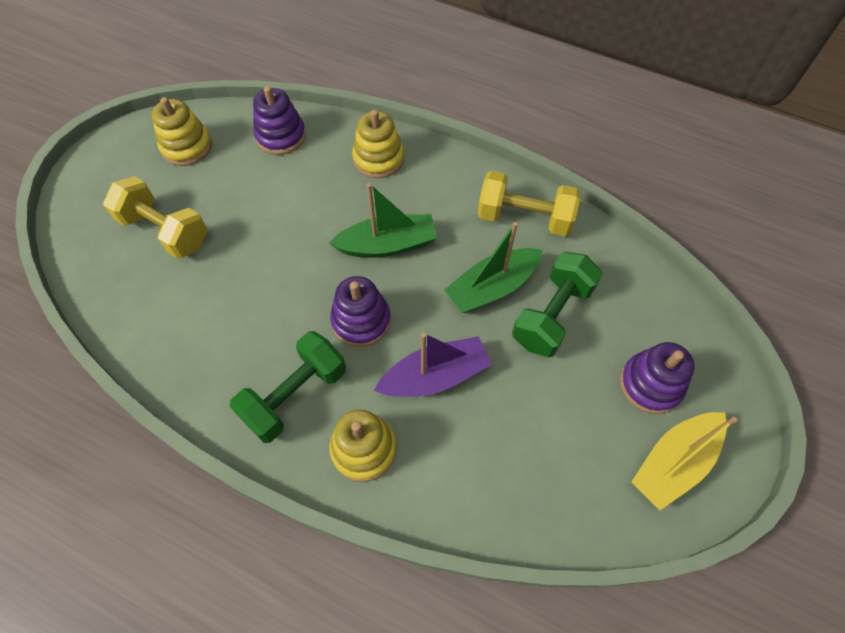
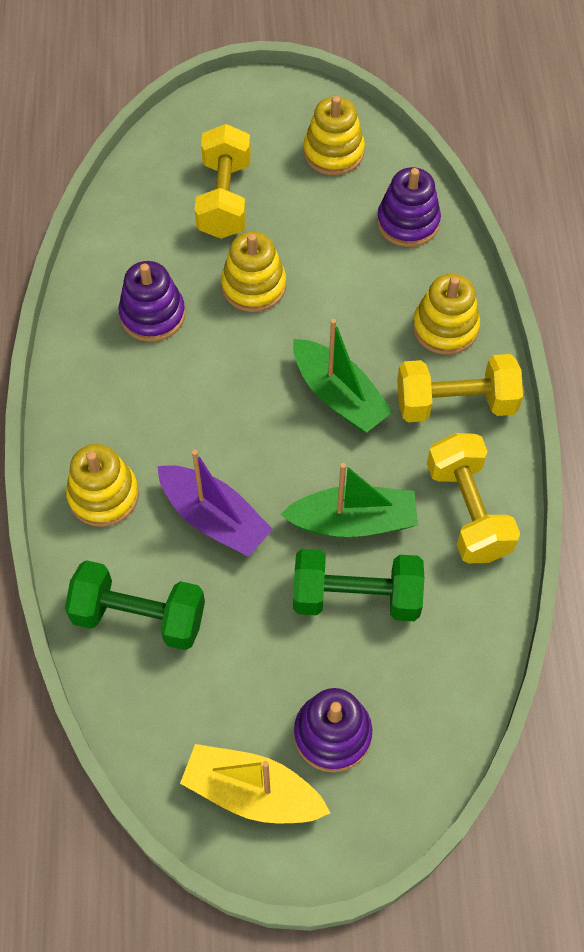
camera: 60 degrees right, 0 degrees up
green dumbbell [230,331,346,443] -> green dumbbell moved to [65,560,205,650]
purple stacking toy [330,276,391,347] -> purple stacking toy moved to [119,261,185,342]
green boat [444,222,542,313] -> green boat turned 150 degrees clockwise [280,463,418,537]
none -> yellow stacking toy [221,232,286,312]
none -> yellow dumbbell [397,354,523,422]

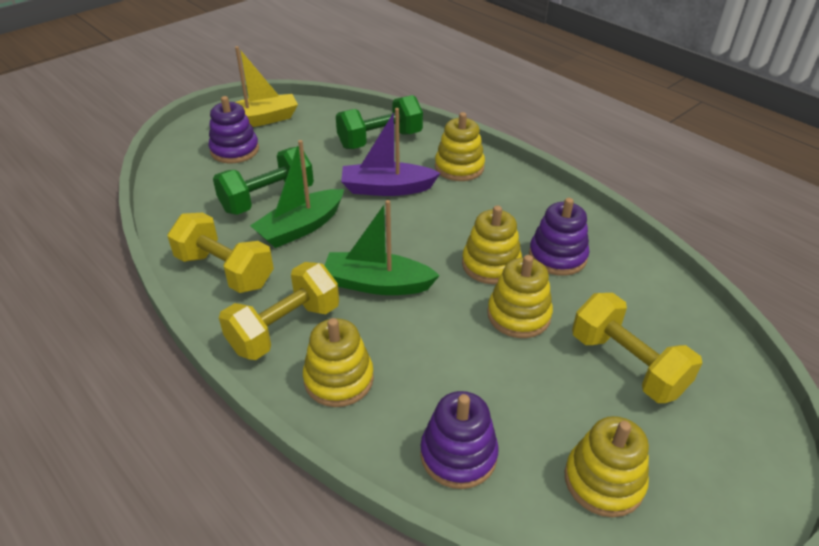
camera: 140 degrees right, 20 degrees down
none -> yellow stacking toy [462,205,522,284]

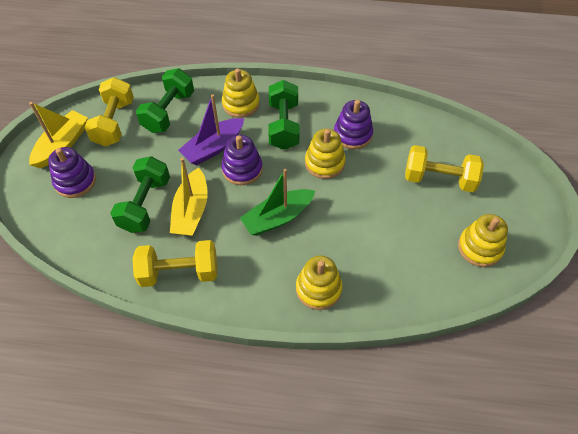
camera: 40 degrees left, 15 degrees up
yellow dumbbell [219,262,339,360] -> yellow dumbbell moved to [84,77,134,147]
green boat [250,140,344,248] -> yellow boat [170,158,208,236]
purple stacking toy [420,391,499,489] -> purple stacking toy moved to [221,135,263,185]
yellow stacking toy [487,255,553,338] -> none
none -> green dumbbell [268,80,300,150]

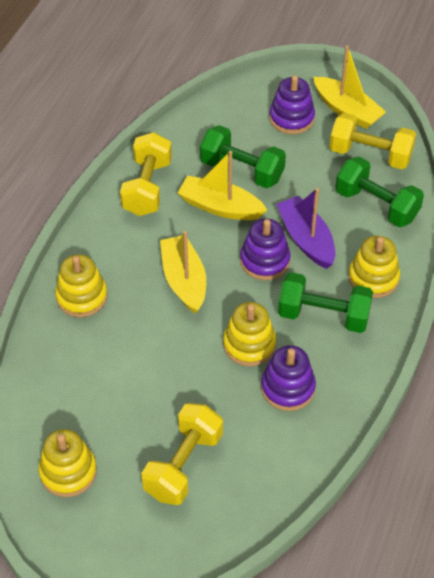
camera: 105 degrees right, 5 degrees down
green boat [240,169,315,236] -> yellow boat [160,231,206,314]

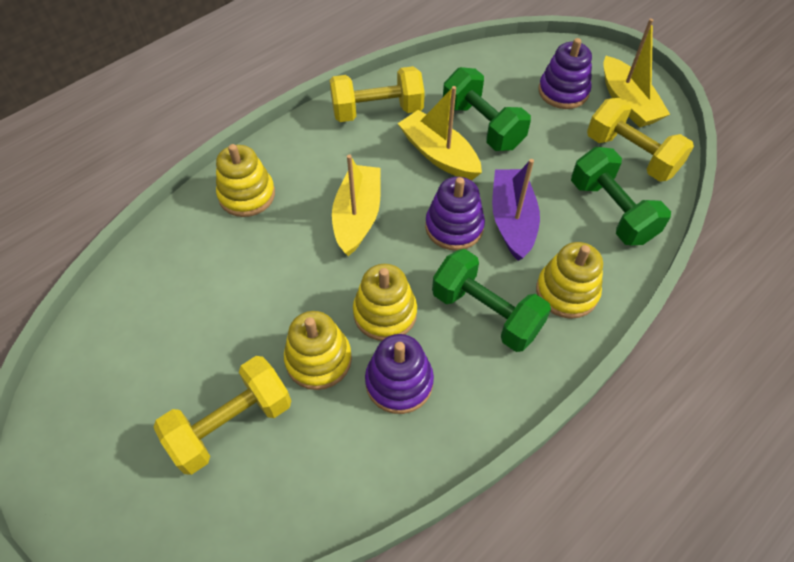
camera: 25 degrees right, 5 degrees up
yellow stacking toy [38,429,97,497] -> yellow stacking toy moved to [284,311,352,390]
yellow dumbbell [120,132,172,216] -> yellow dumbbell turned 45 degrees clockwise [329,66,425,122]

